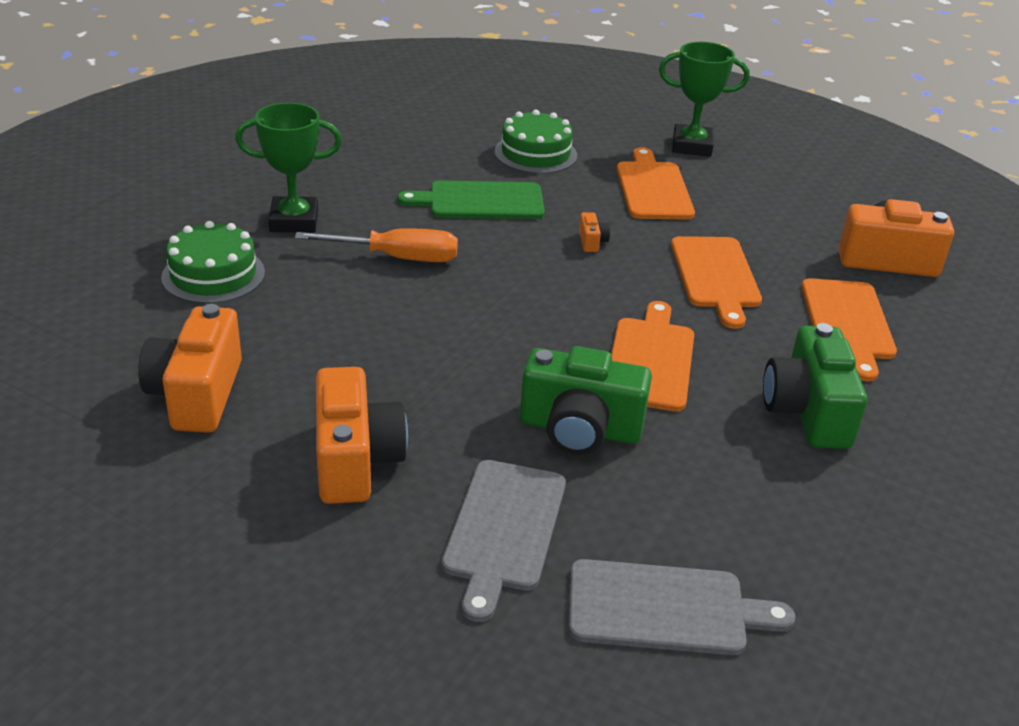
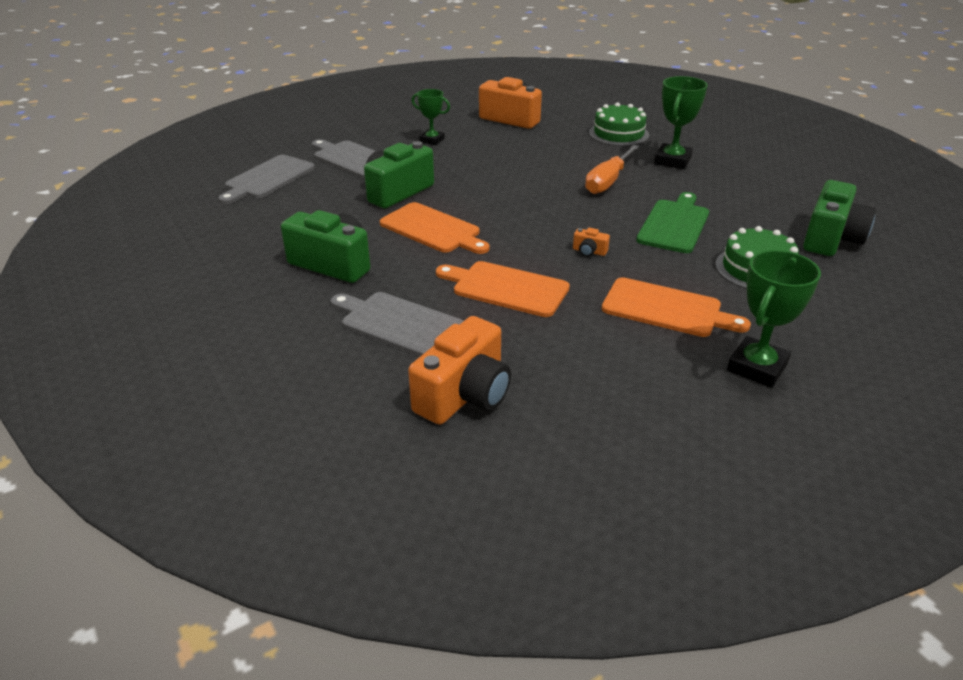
camera: 120 degrees right, 0 degrees up
orange camera [316,367,408,504] -> green trophy [412,89,450,145]
orange cutting board [801,278,897,381] -> grey cutting board [330,292,463,357]
none -> green camera [803,180,876,256]

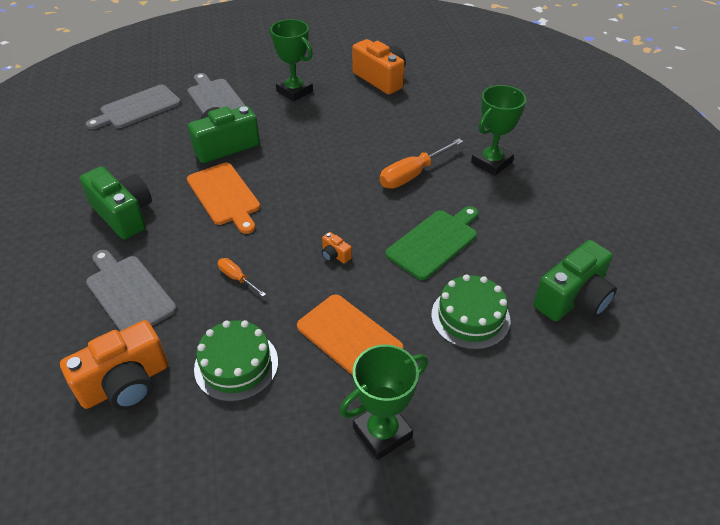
camera: 20 degrees right, 10 degrees up
green trophy [412,89,450,145] -> green trophy [270,19,313,102], size x1.55
orange cutting board [436,261,570,317] -> orange screwdriver [218,258,266,297]
green cake [589,102,649,146] -> green cake moved to [194,320,278,402]

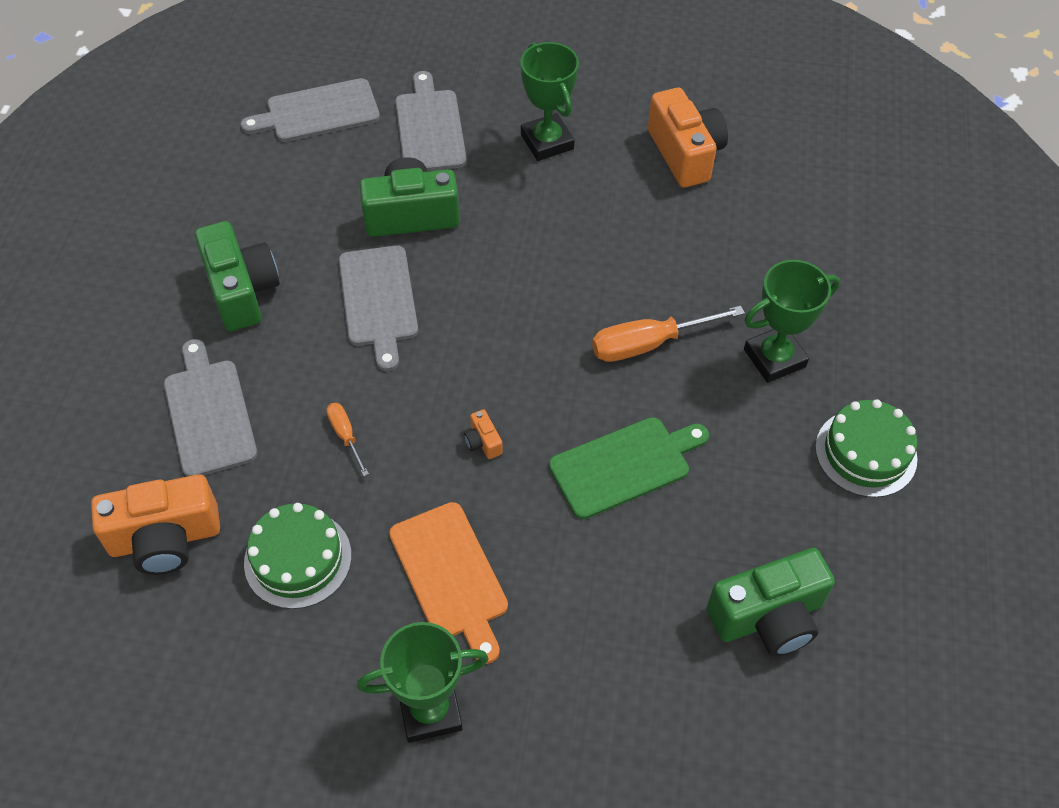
camera: 20 degrees right, 10 degrees up
orange cutting board [187,163,260,234] -> grey cutting board [339,245,418,371]
green cake [431,274,511,350] -> green cake moved to [815,399,918,498]

